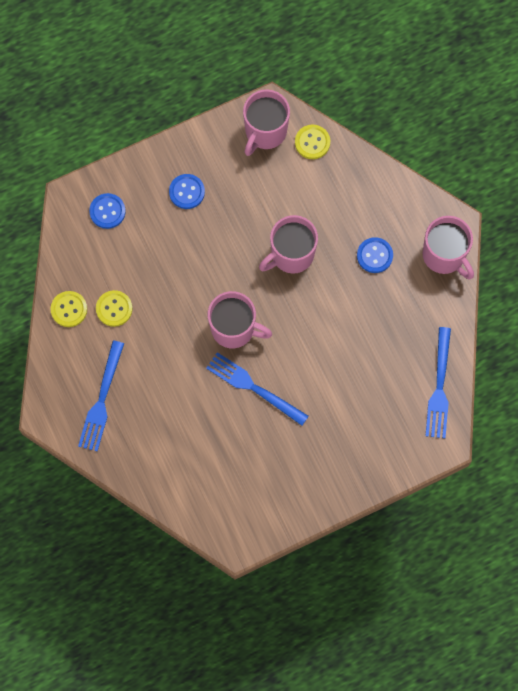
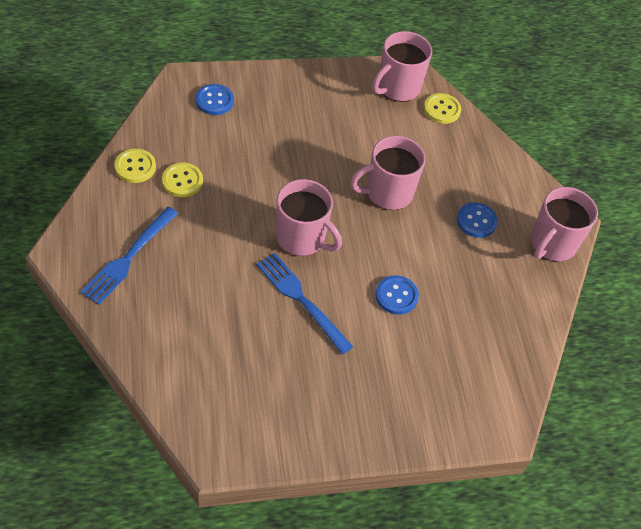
camera: 10 degrees right, 20 degrees down
blue button [169,174,205,209] -> blue button moved to [376,275,419,315]
pink mug [423,216,474,279] -> pink mug turned 60 degrees clockwise [531,187,598,262]
blue fork [426,327,451,438] -> none

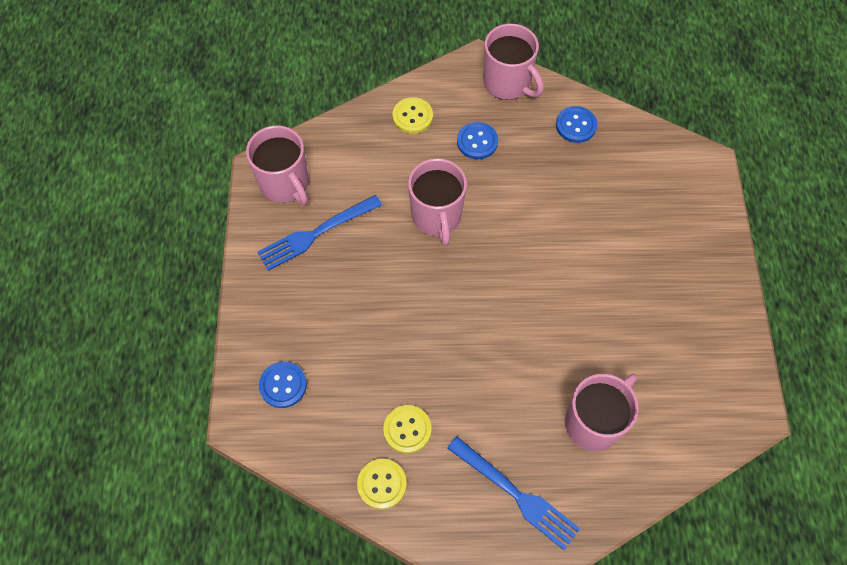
camera: 75 degrees left, 10 degrees up
blue fork [256,253,353,354] -> blue fork moved to [257,195,382,271]
pink mug [276,179,342,256] -> pink mug moved to [565,374,639,451]
blue button [376,275,419,315] -> blue button moved to [556,106,597,143]
yellow button [424,93,461,124] -> yellow button moved to [392,97,433,134]

